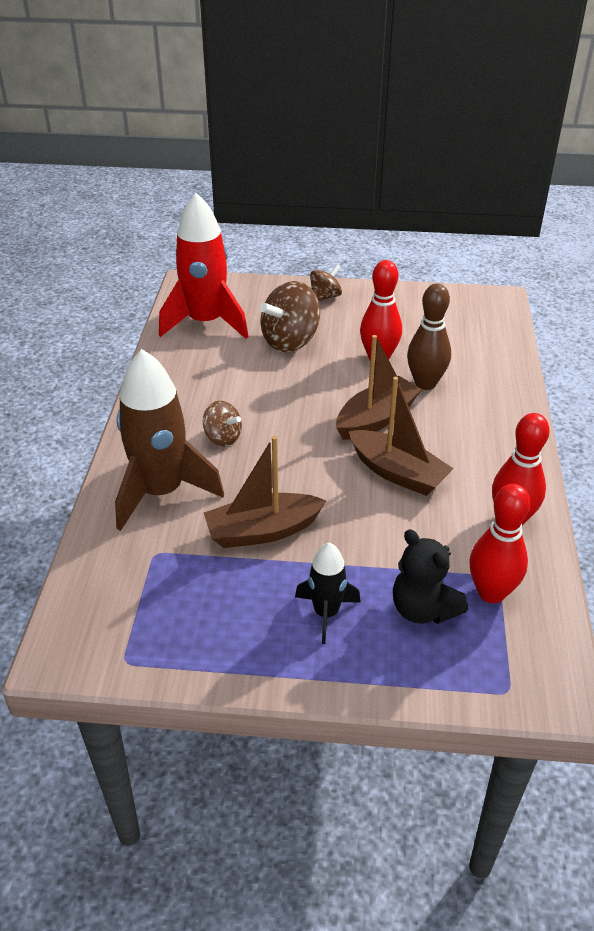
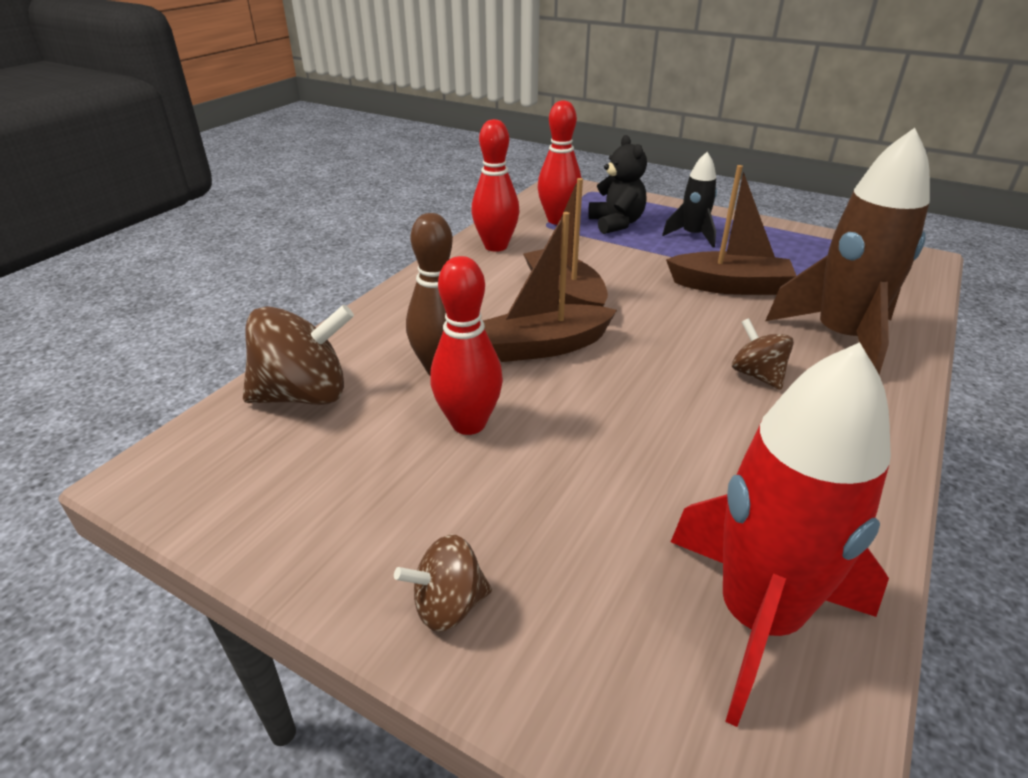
camera: 155 degrees left, 5 degrees down
brown spinning top [259,281,320,352] -> brown spinning top moved to [243,305,354,405]

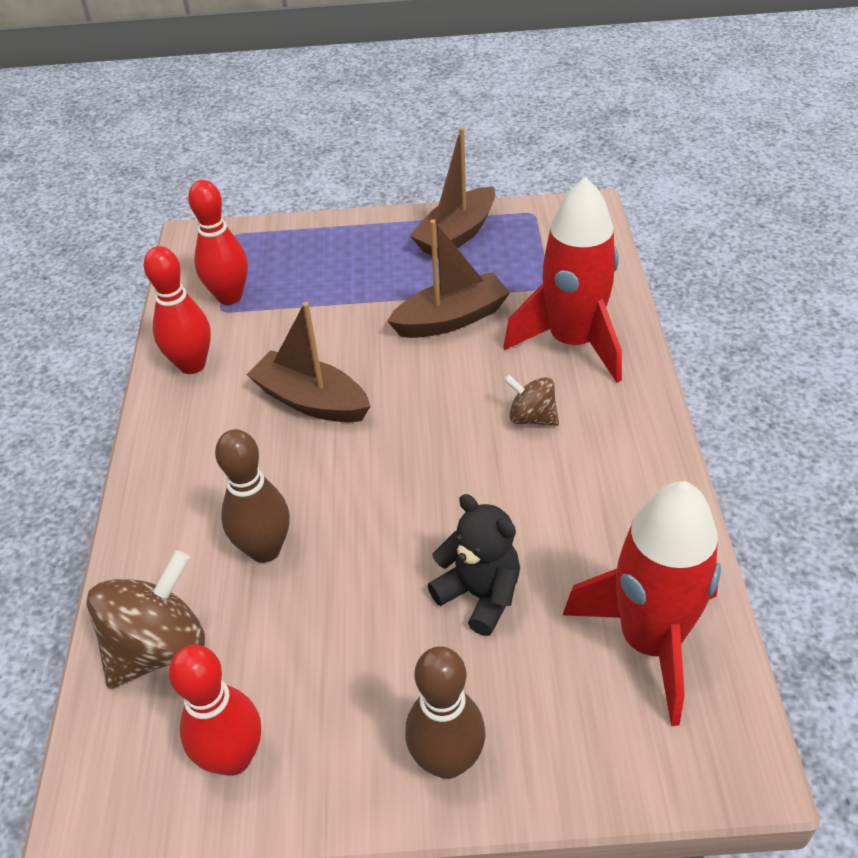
camera: 30 degrees left, 10 degrees up
brown spinning top [394,535,492,632] -> brown bowling pin [405,646,486,779]
red bowling pin [430,256,503,435] -> red bowling pin moved to [169,645,261,776]
brown boat [483,212,617,362] -> brown boat moved to [409,127,495,258]
black teddy bear [588,135,647,234] -> black teddy bear moved to [427,494,520,636]
black rocket [662,152,717,248] -> none
brown rocket [765,128,930,375] -> red rocket [504,177,622,383]

